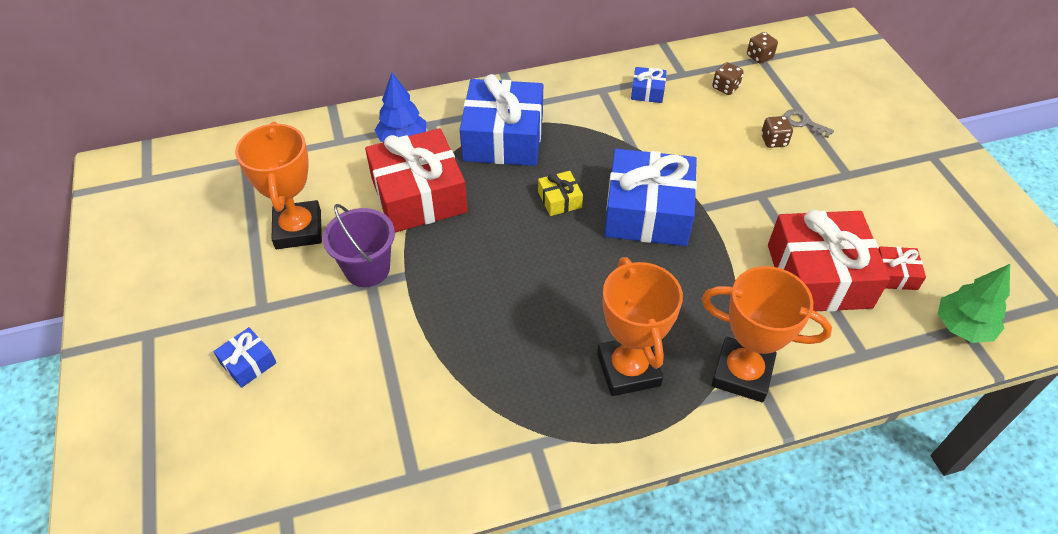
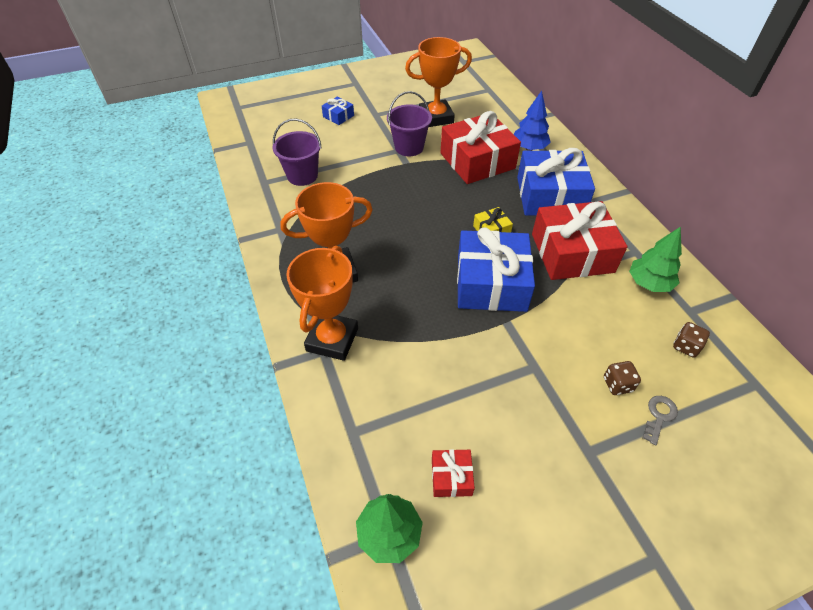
camera: 85 degrees right, 0 degrees up
blue gift [631,67,667,103] -> green tree [629,226,682,292]
brown dice [747,32,778,64] -> none
red gift [768,210,890,312] -> red gift moved to [532,201,627,280]
none -> purple bucket [273,118,322,186]

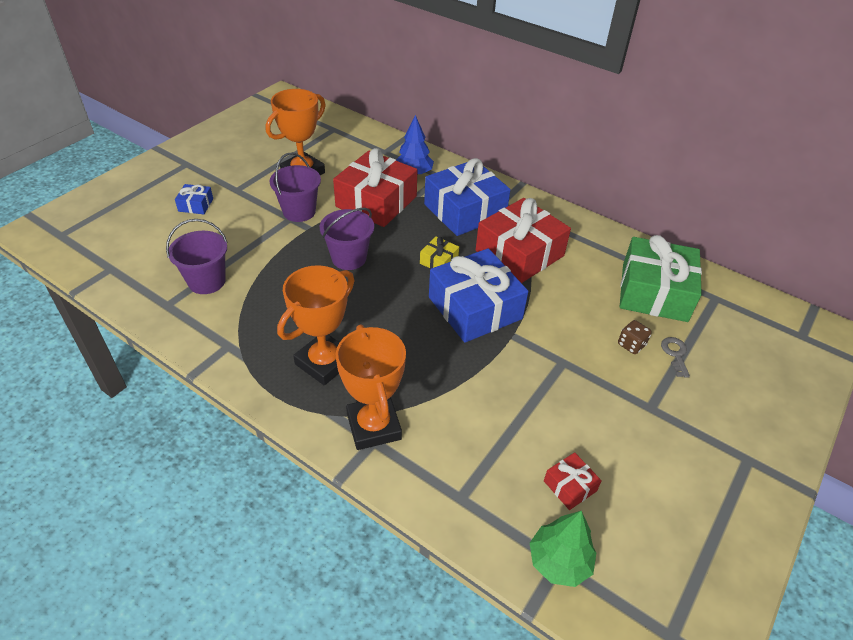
camera: 35 degrees left, 5 degrees down
green tree [629,226,682,292] -> none
brown dice [673,322,710,358] -> green gift [620,235,702,322]
none -> purple bucket [320,208,374,270]

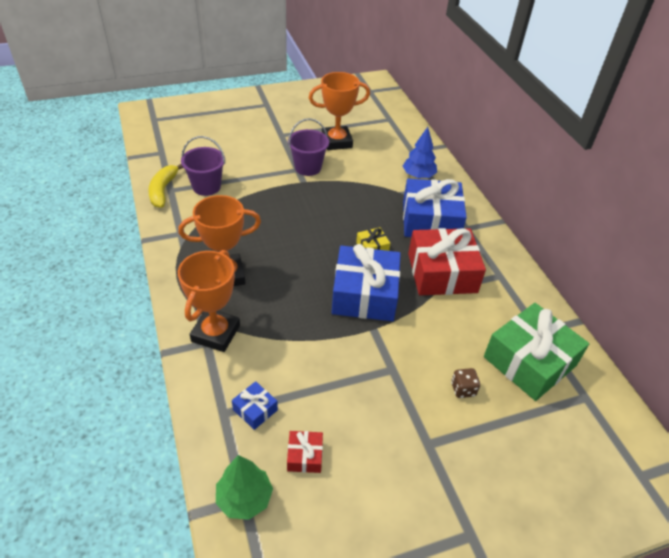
camera: 35 degrees right, 0 degrees up
blue gift [175,184,213,214] -> blue gift moved to [232,381,278,430]
purple bucket [320,208,374,270] -> none
red gift [333,148,417,227] -> none
grey key [661,337,690,378] -> none
none -> yellow banana [148,164,183,208]

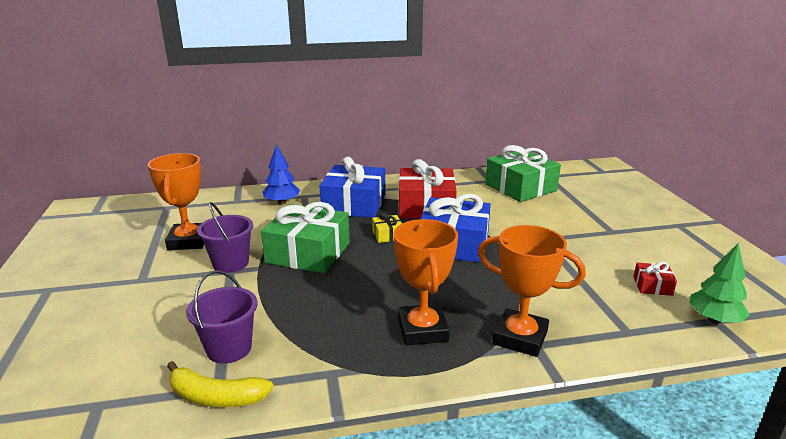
camera: 80 degrees left, 20 degrees down
blue gift [232,381,278,430] -> none
brown dice [451,368,480,398] -> none
none -> green gift [261,202,350,274]

